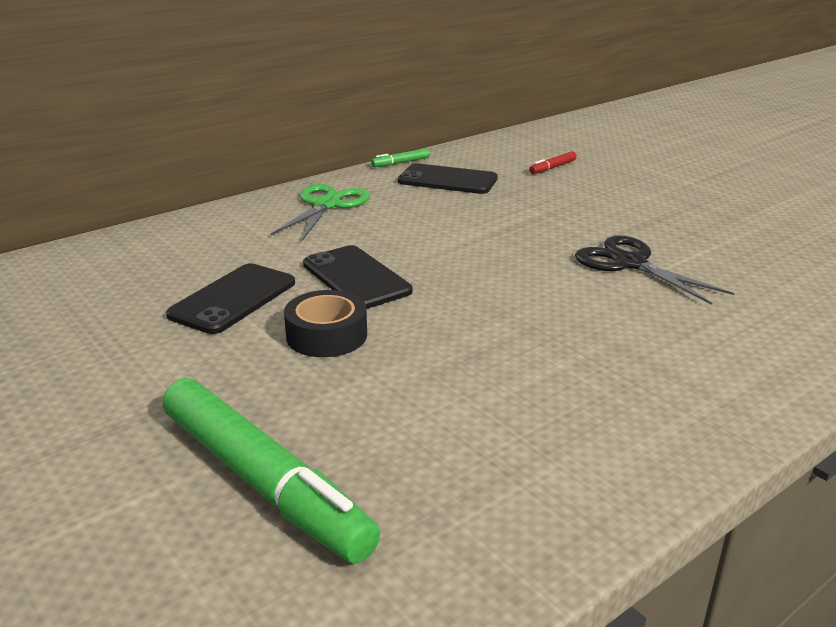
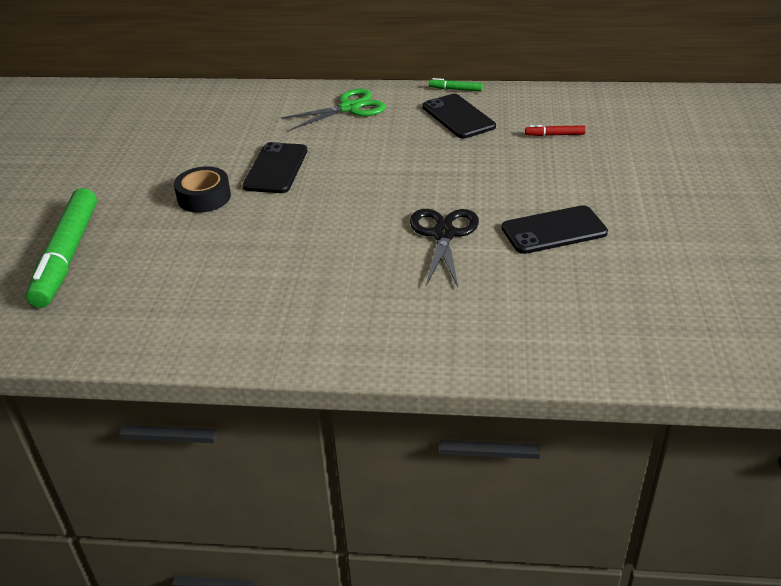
camera: 45 degrees right, 10 degrees up
black phone [166,263,295,334] -> black phone moved to [502,205,608,254]

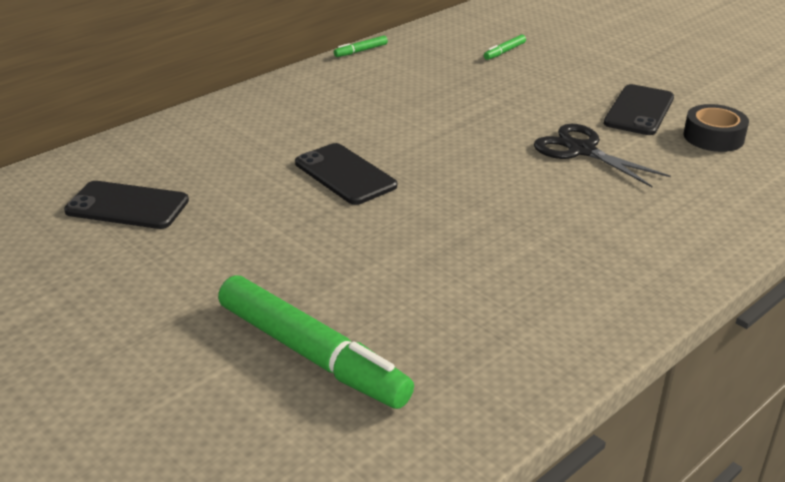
camera: 50 degrees left, 5 degrees down
black tape [174,166,231,213] -> black tape moved to [683,104,749,152]
green scissors [280,88,386,130] -> none
black phone [423,94,496,139] -> black phone moved to [64,181,189,229]
red marker [525,125,586,136] -> green marker [484,34,526,60]

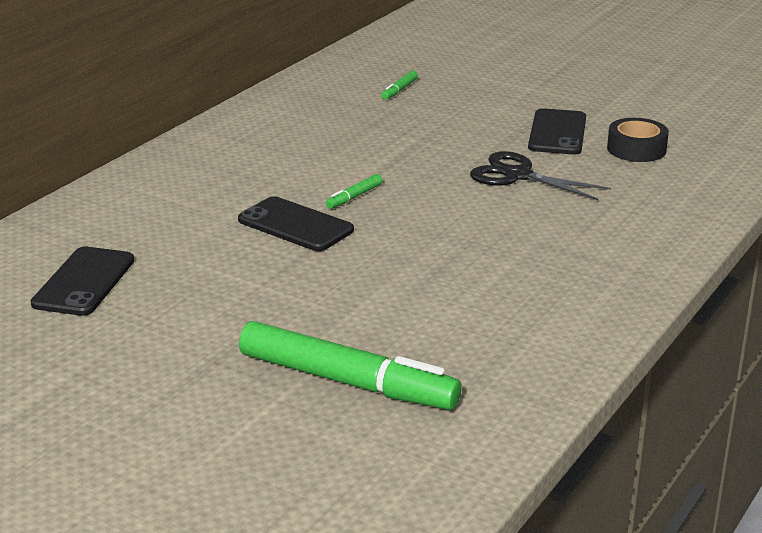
camera: 15 degrees left, 5 degrees down
black phone [64,181,189,229] -> black phone turned 75 degrees counterclockwise [31,247,135,316]
green marker [334,35,388,57] -> green marker moved to [326,174,383,209]

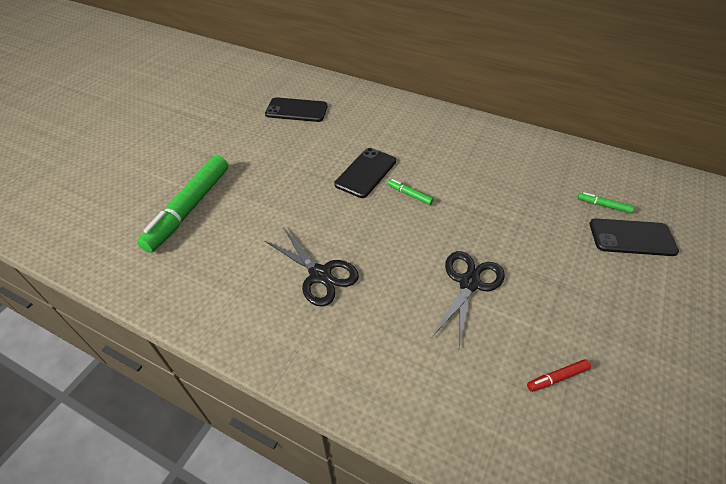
camera: 85 degrees right, 20 degrees up
black phone [528,108,586,155] -> black phone moved to [590,218,679,256]
black tape [607,118,669,162] -> red marker [527,359,591,392]
none -> black scissors [265,227,359,307]

